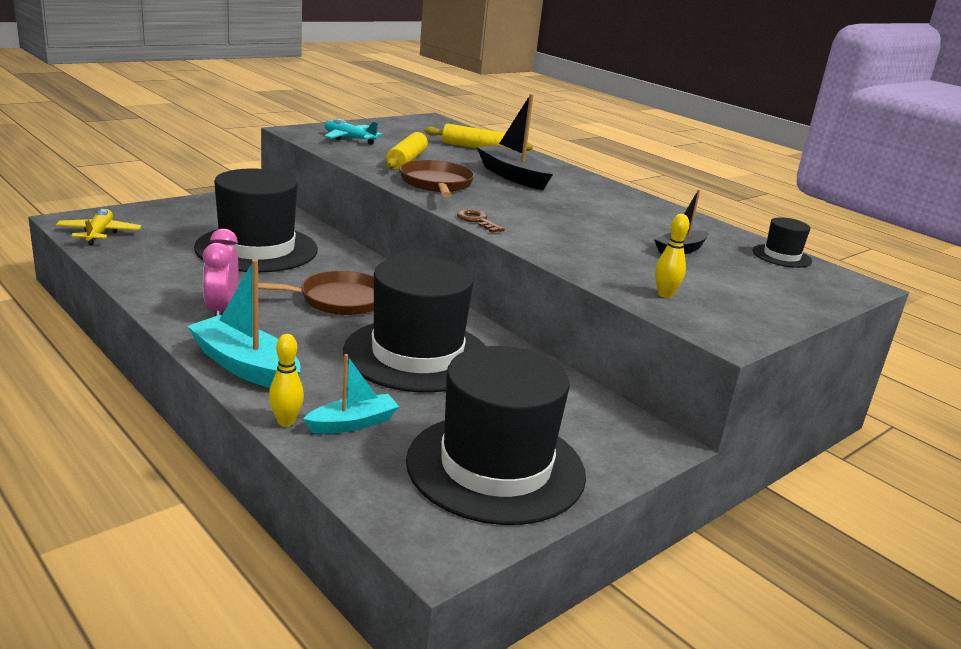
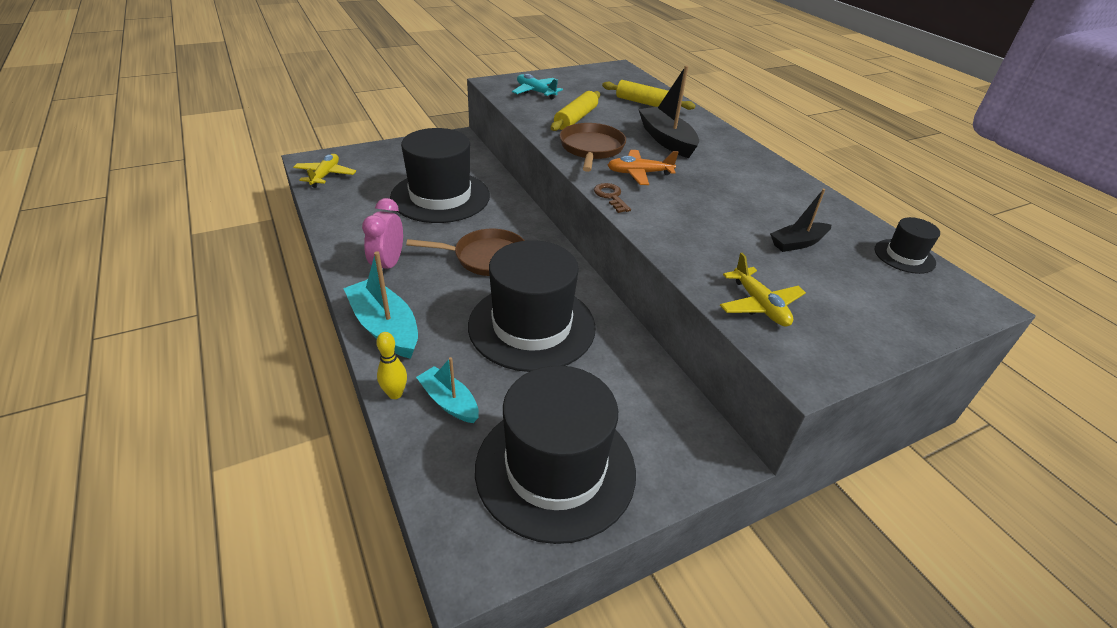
camera: 15 degrees right, 15 degrees up
turquoise boat [303,354,399,434] -> turquoise boat turned 120 degrees counterclockwise [416,357,479,423]
yellow bowling pin [655,214,689,298] -> yellow plane [720,253,806,327]
none -> orange plane [608,150,678,185]

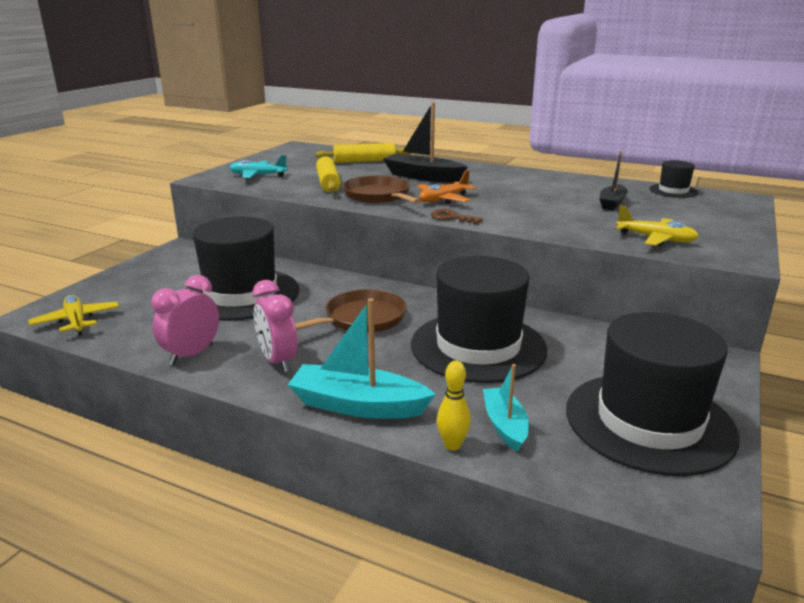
camera: 35 degrees left, 15 degrees down
turquoise boat [416,357,479,423] -> turquoise boat turned 75 degrees clockwise [483,364,529,452]
none -> pink clock [151,275,219,365]

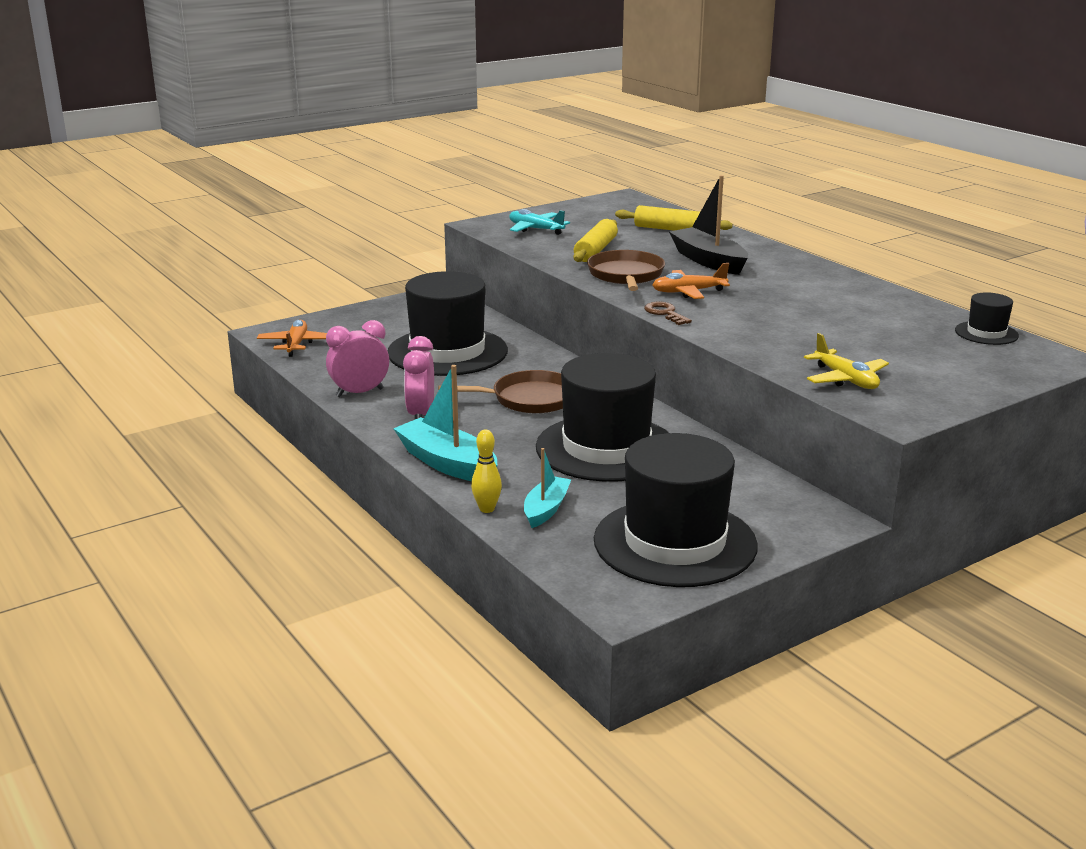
camera: 30 degrees right, 0 degrees up
yellow plane [29,295,119,336] -> orange plane [257,320,327,357]
black boat [599,151,628,210] -> none

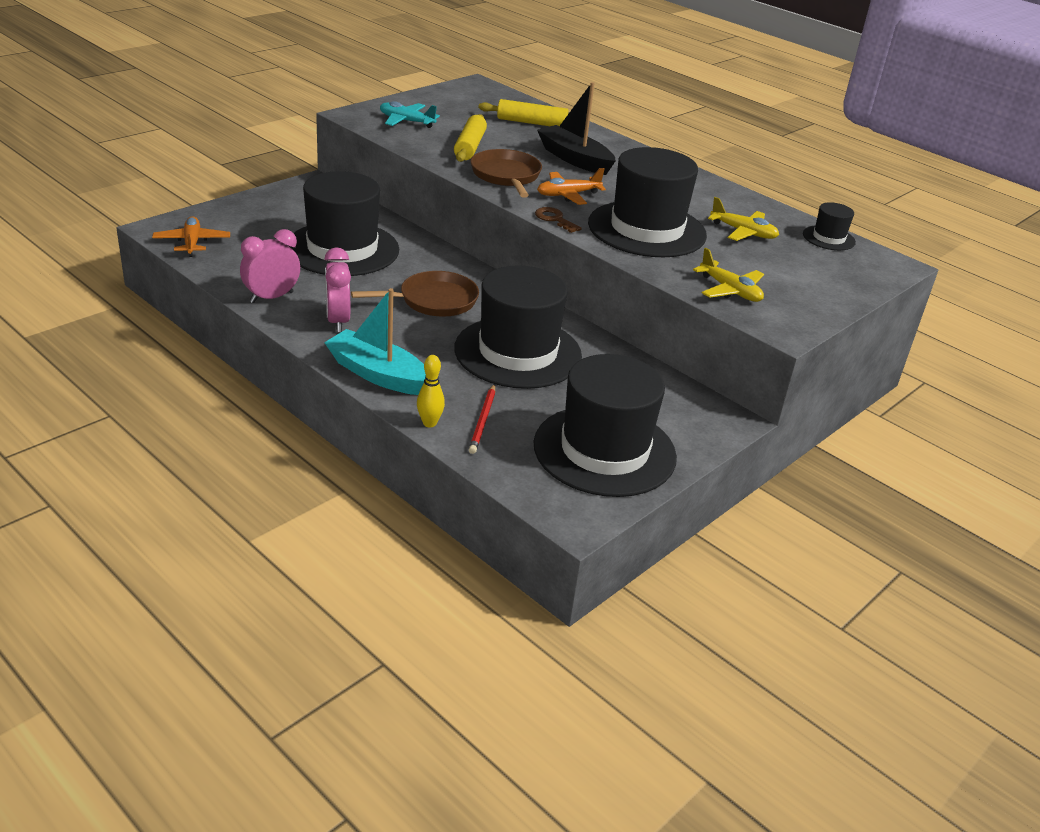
camera: 15 degrees left, 10 degrees up
turquoise boat [524,448,571,528] -> red pencil [469,384,495,454]
none -> black hat [588,147,707,257]
none -> yellow plane [708,197,779,241]

